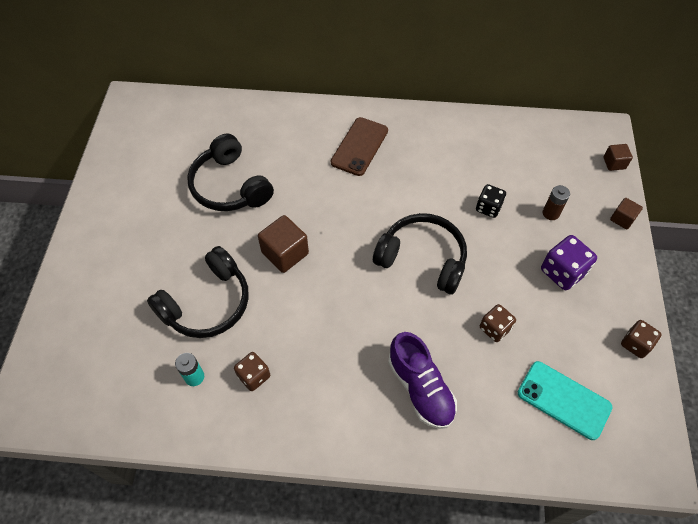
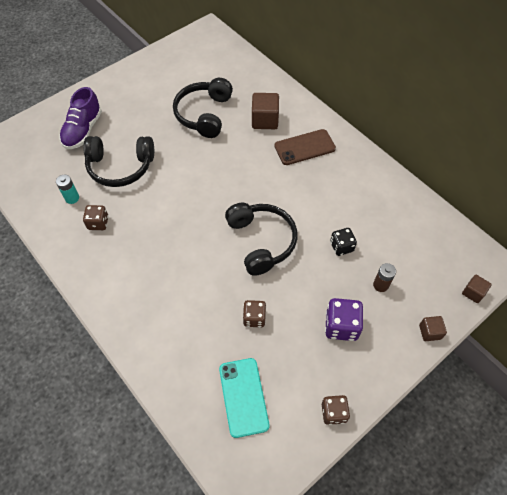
camera: 45 degrees right, 0 degrees up
brown cube [258,215,309,273] -> brown cube moved to [252,93,279,129]
purple shoe [388,332,457,429] -> purple shoe moved to [59,87,102,149]

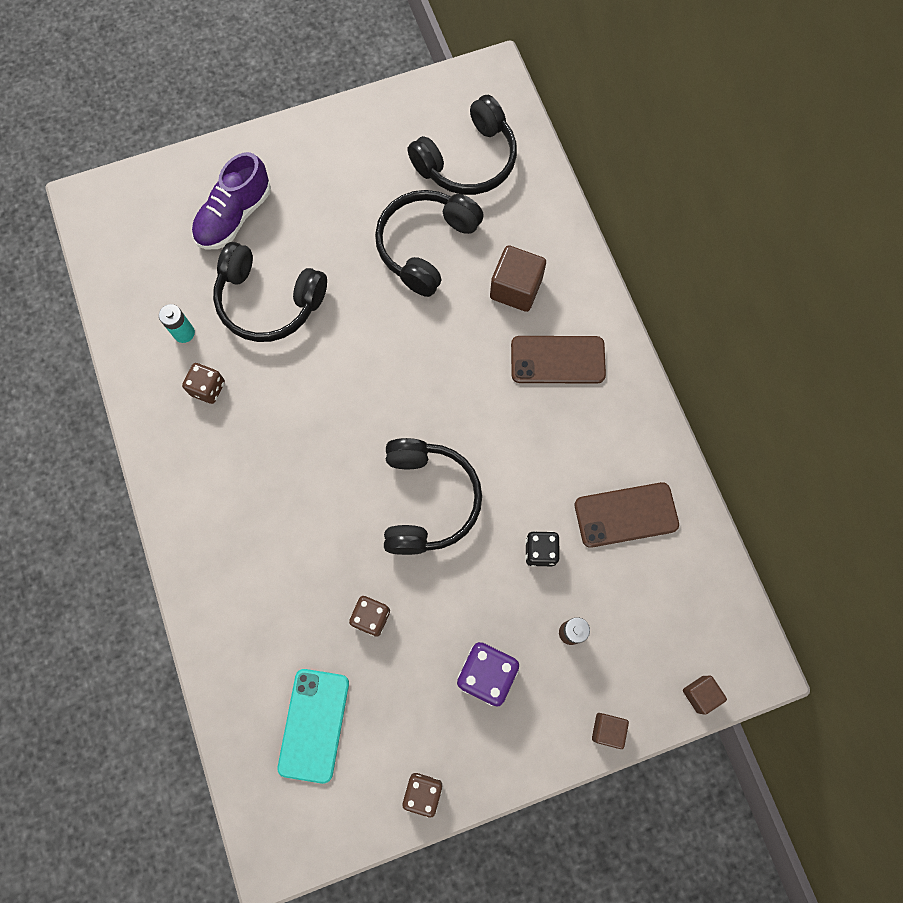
camera: 20 degrees right, 15 degrees up
none -> black headphones [408,95,517,195]
none -> brown phone [575,482,679,548]

